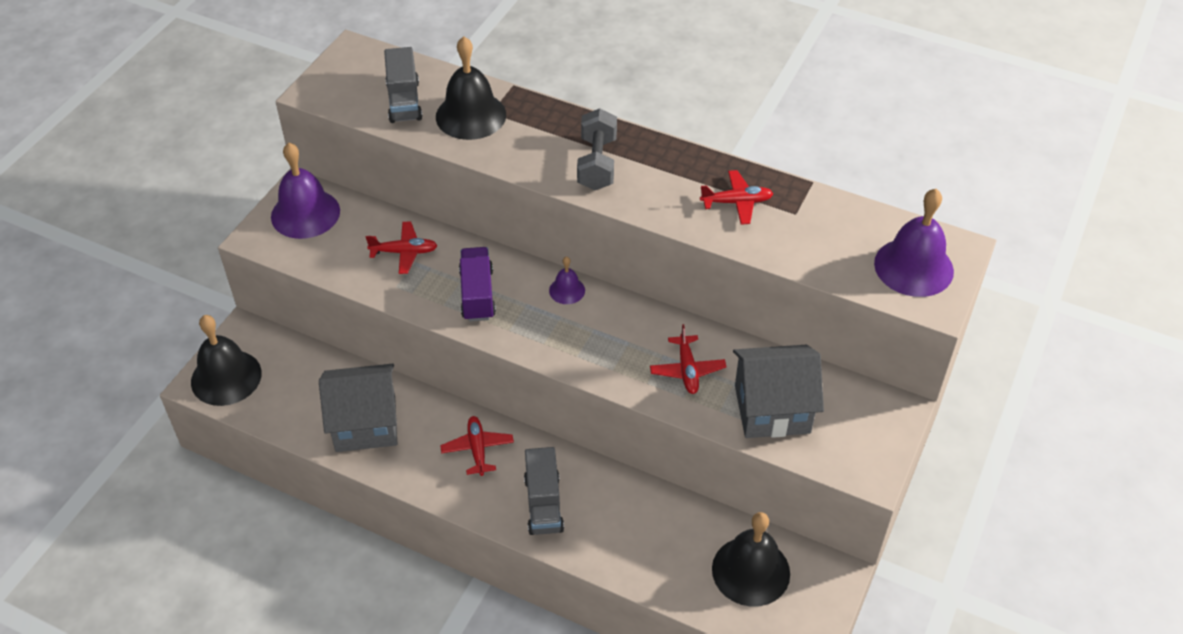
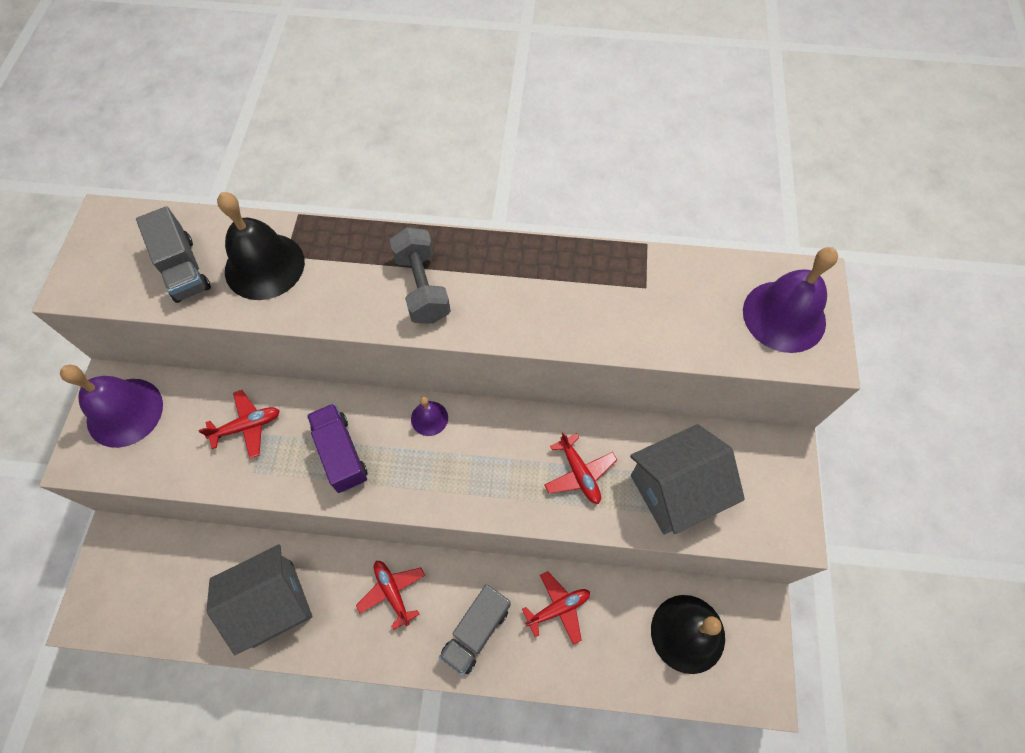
camera: 20 degrees left, 15 degrees up
black bell [191,315,262,406] -> none
grey truck [524,447,564,535] -> grey truck turned 60 degrees clockwise [439,584,510,676]
red plane [700,170,773,225] -> red plane moved to [522,571,590,645]

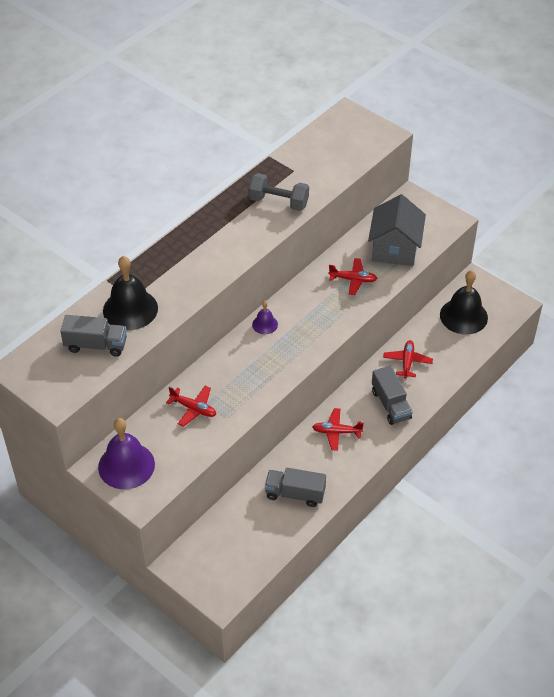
camera: 55 degrees left, 15 degrees down
red plane [198,390,280,458] -> red plane turned 105 degrees clockwise [166,386,216,427]
grey house [206,544,313,655] -> grey truck [265,468,326,507]
purple truck [307,403,368,493] -> none
grey dumbbell [390,227,451,324] -> grey dumbbell moved to [248,173,309,211]
purple bell [743,247,838,353] -> none

